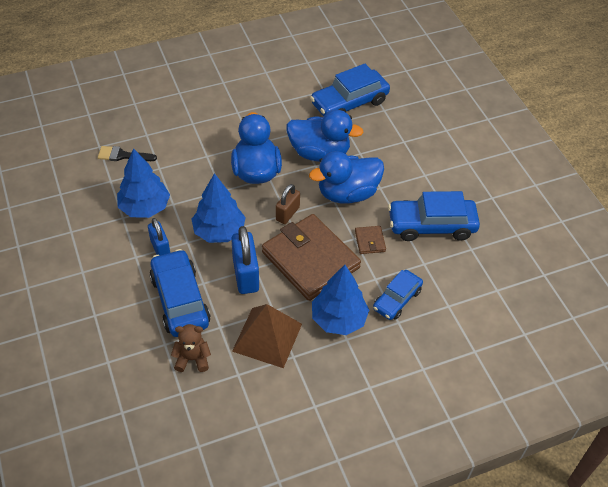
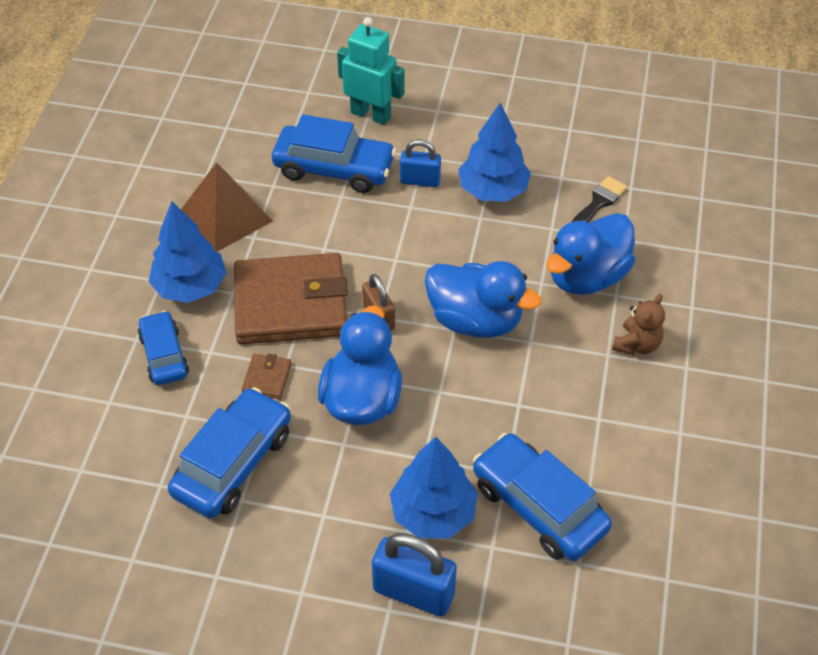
camera: 125 degrees right, 0 degrees up
brown teddy bear [171,324,211,372] -> brown teddy bear moved to [612,294,665,355]
blue tree [191,173,246,243] -> blue tree moved to [390,437,478,538]
blue padlock [231,226,259,294] -> blue padlock moved to [372,533,457,617]
blue duck [286,110,364,162] -> blue duck moved to [546,213,635,295]
blue car [310,64,390,117] -> blue car turned 45 degrees counterclockwise [473,433,612,561]
brown wallet [355,226,386,254] -> brown wallet turned 75 degrees clockwise [242,354,292,400]
none -> turquoise robot [337,17,405,125]

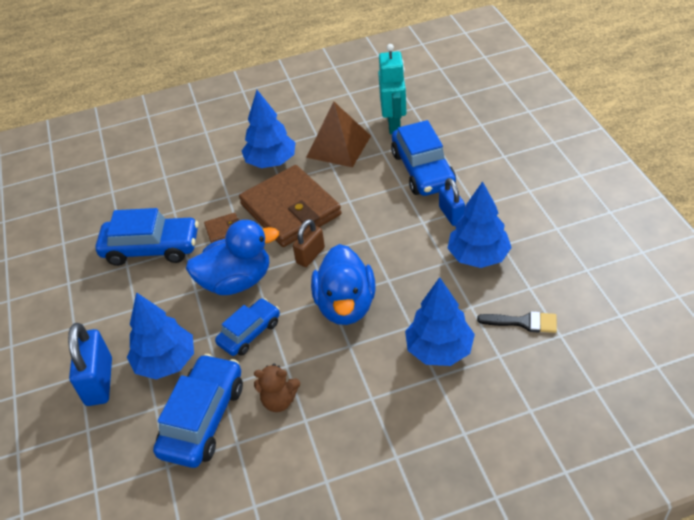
camera: 65 degrees right, 5 degrees down
blue car [138,311,189,385] -> blue car moved to [215,298,280,356]
turquoise robot [337,17,405,125] -> turquoise robot moved to [378,44,407,134]
blue duck [546,213,635,295] -> blue tree [405,277,475,366]
brown teddy bear [612,294,665,355] -> brown teddy bear moved to [254,364,300,412]

